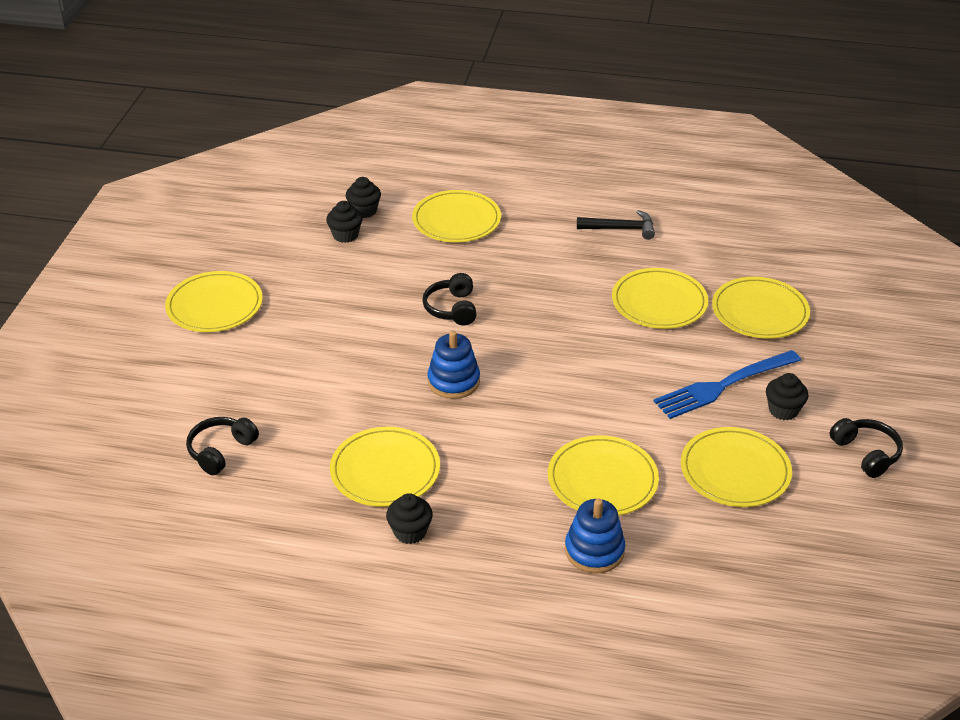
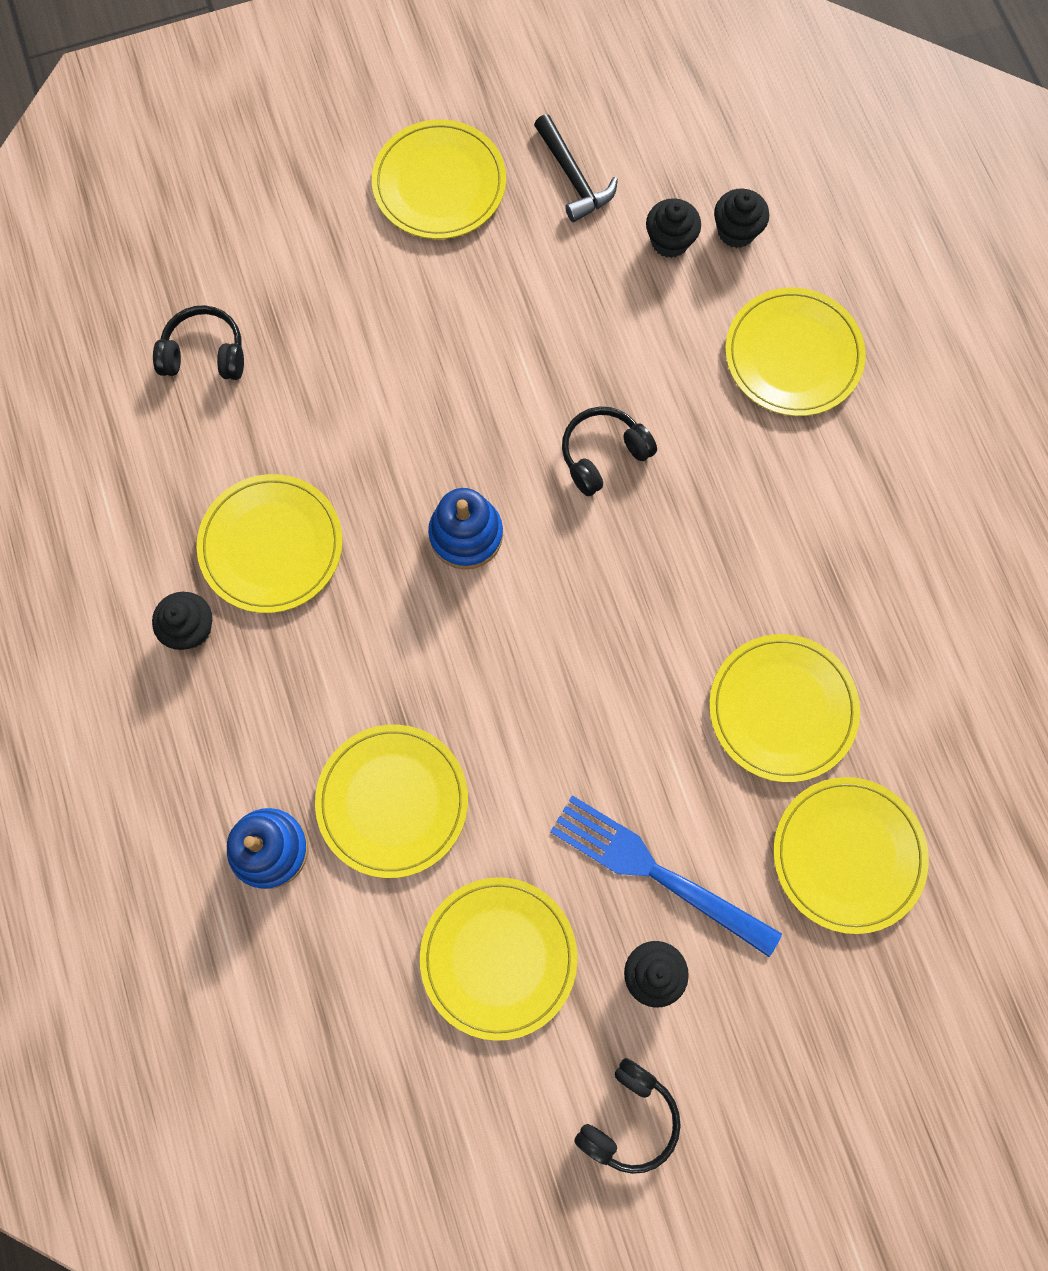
camera: 60 degrees right, 35 degrees up
black hammer [577,210,655,240] -> black hammer moved to [534,114,618,222]

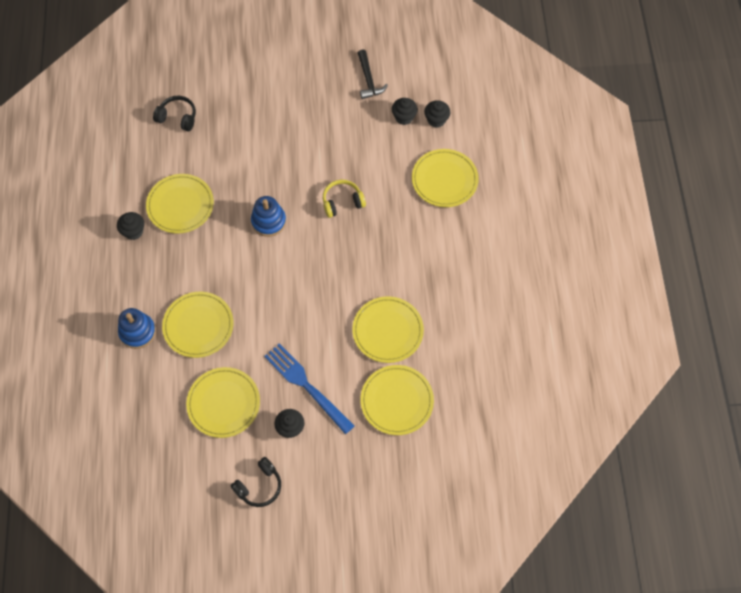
camera: 15 degrees right, 10 degrees down
yellow plate [372,119,506,239] -> none
black headphones [562,407,657,496] -> yellow headphones [323,180,366,218]

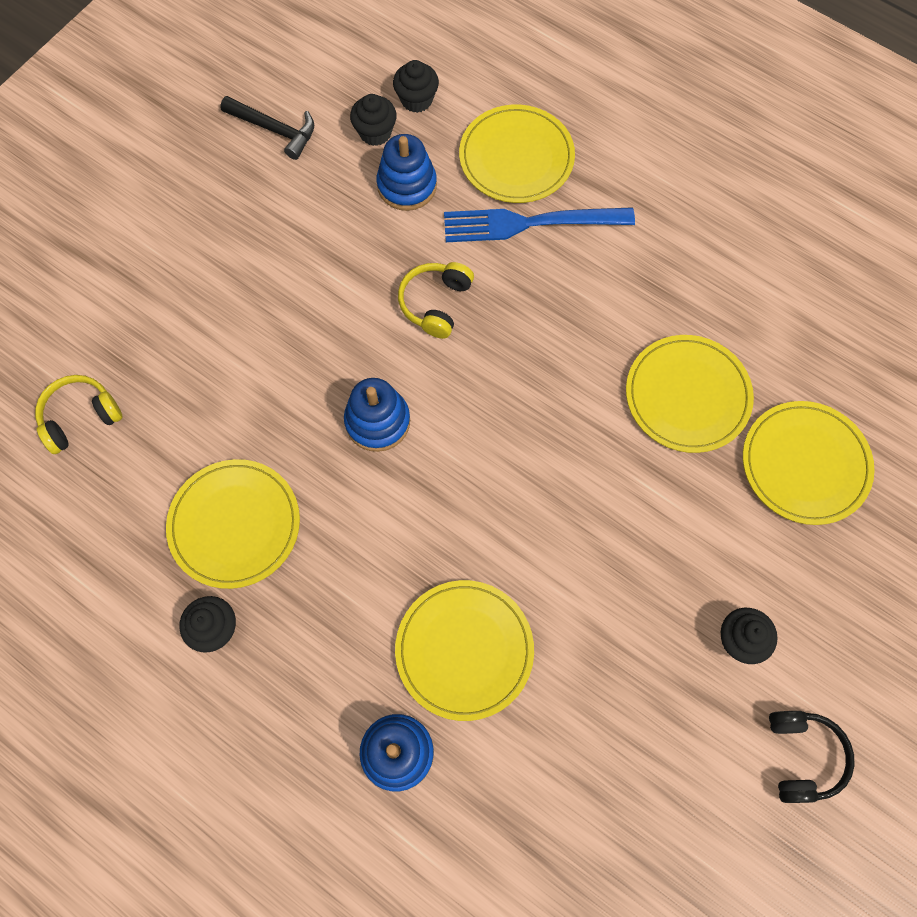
camera: 50 degrees left, 5 degrees up
black headphones [153,96,196,131] -> yellow headphones [35,375,123,454]
yellow plate [186,367,260,438] -> none
blue fork [264,343,354,434] -> blue fork moved to [444,207,635,242]
none -> blue stacking toy [376,134,437,211]

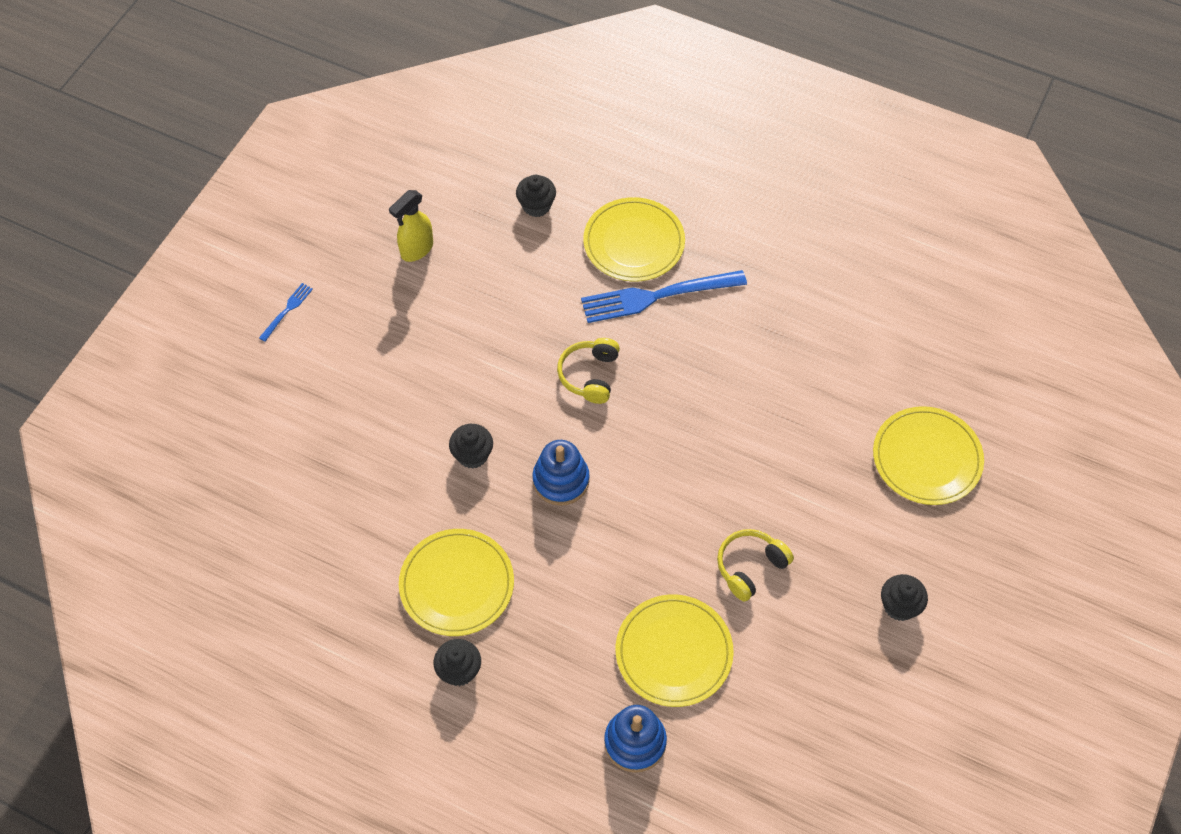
camera: 10 degrees left, 10 degrees down
yellow headphones [35,375,123,454] -> yellow headphones moved to [717,529,794,602]
black hammer [220,96,314,160] -> yellow spray bottle [389,190,433,262]
black cupcake [350,94,397,146] -> black cupcake moved to [449,424,493,469]
blue stacking toy [376,134,437,211] -> none
yellow plate [626,335,754,453] -> none
black headphones [769,711,855,803] -> none
none -> blue fork [259,283,313,342]

